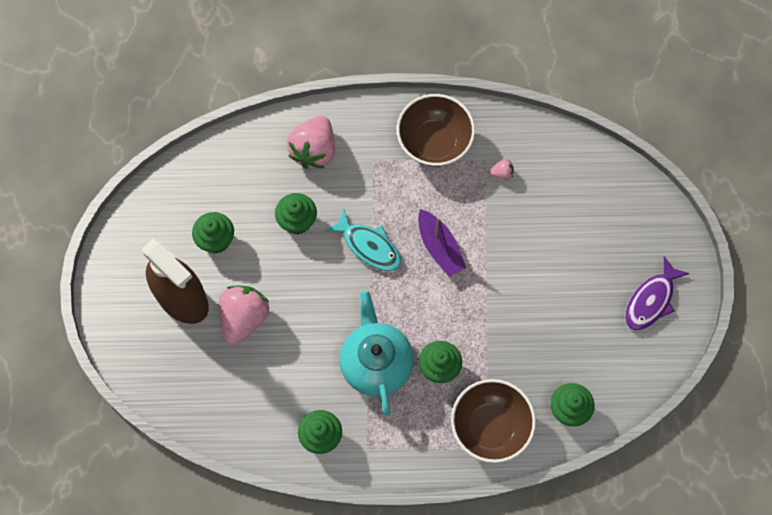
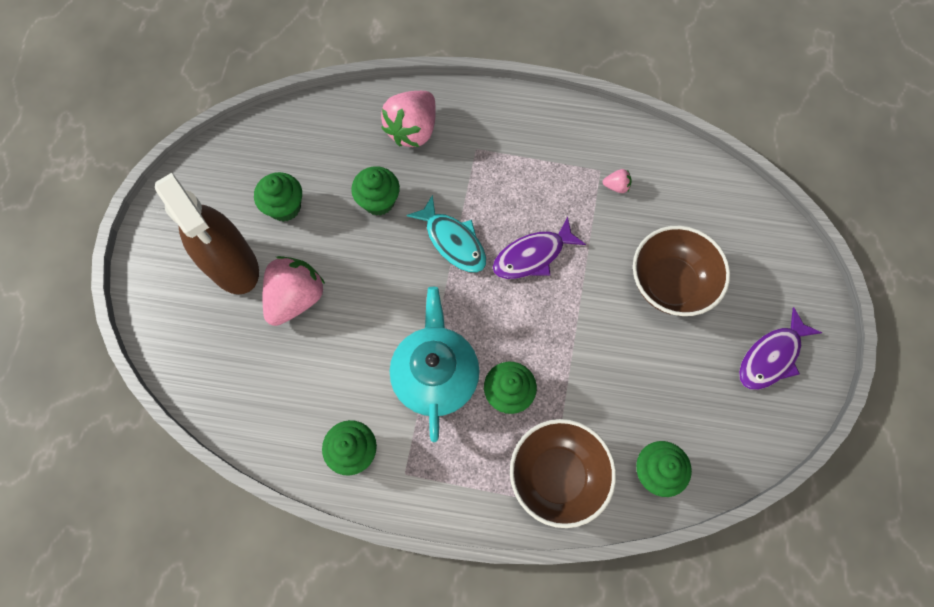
camera: 10 degrees right, 0 degrees up
brown bowl [397,94,475,167] -> brown bowl moved to [633,226,730,316]
purple boat [418,209,466,276] -> purple fish [493,217,586,279]

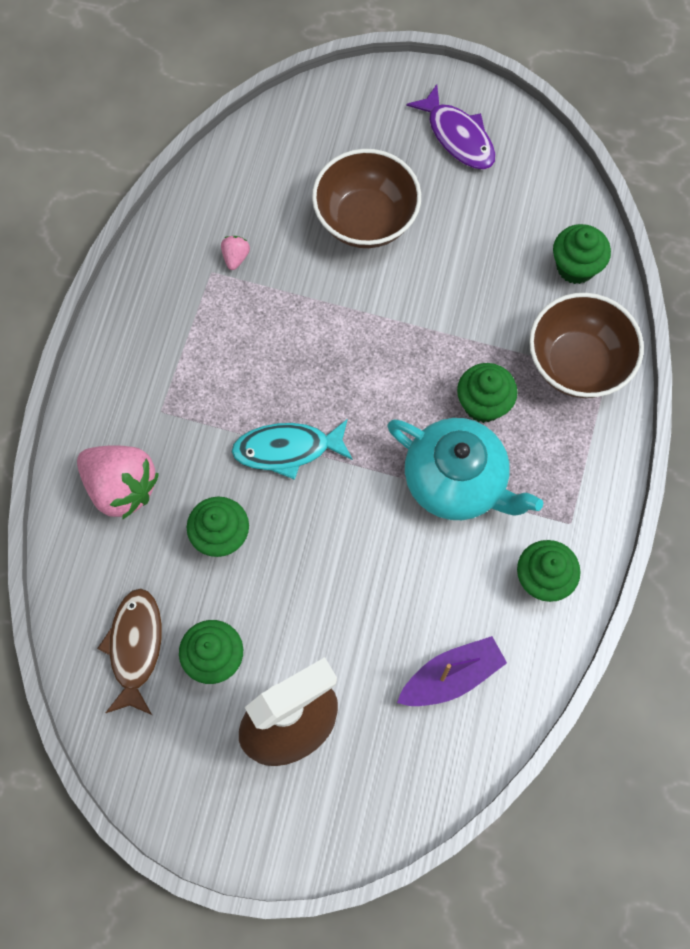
camera: 85 degrees left, 0 degrees up
pink strawberry [263,256,325,326] -> none
turquoise teapot [390,287,480,442] -> turquoise teapot turned 150 degrees counterclockwise [387,418,543,520]
turquoise fish [406,195,486,273] -> turquoise fish turned 150 degrees counterclockwise [232,419,353,480]
purple fish [493,217,586,279] -> none
none -> brown fish [97,588,162,715]
none -> purple boat [397,636,507,706]

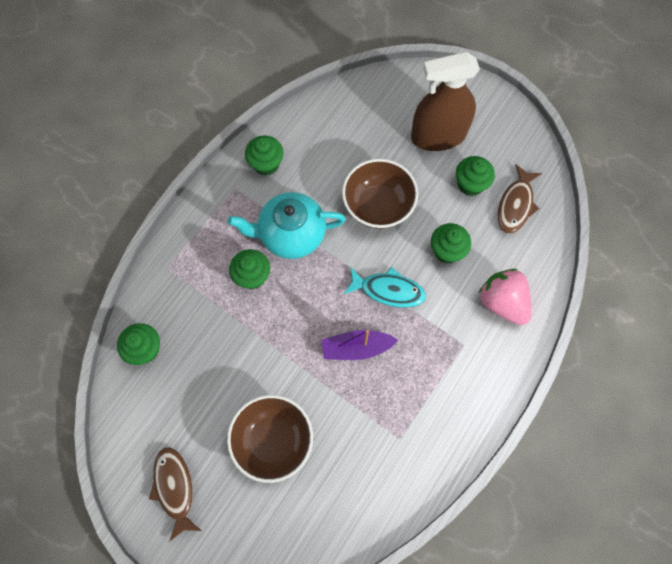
camera: 160 degrees left, 0 degrees up
pink strawberry [221,236,250,270] -> none
turquoise teapot [387,418,543,520] -> turquoise teapot turned 60 degrees counterclockwise [228,192,346,259]
purple boat [397,636,507,706] -> purple boat moved to [321,330,398,360]
purple fish [406,84,496,169] -> brown fish [149,447,201,542]
brown bowl [529,293,644,398] -> brown bowl moved to [342,159,418,229]

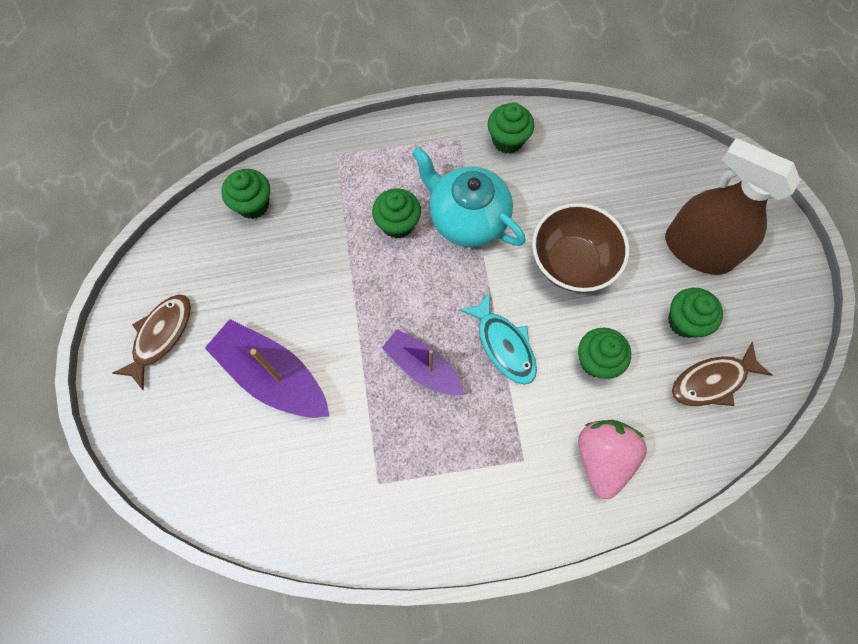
camera: 45 degrees right, 0 degrees up
brown bowl [227,395,313,483] -> purple boat [205,319,329,418]

